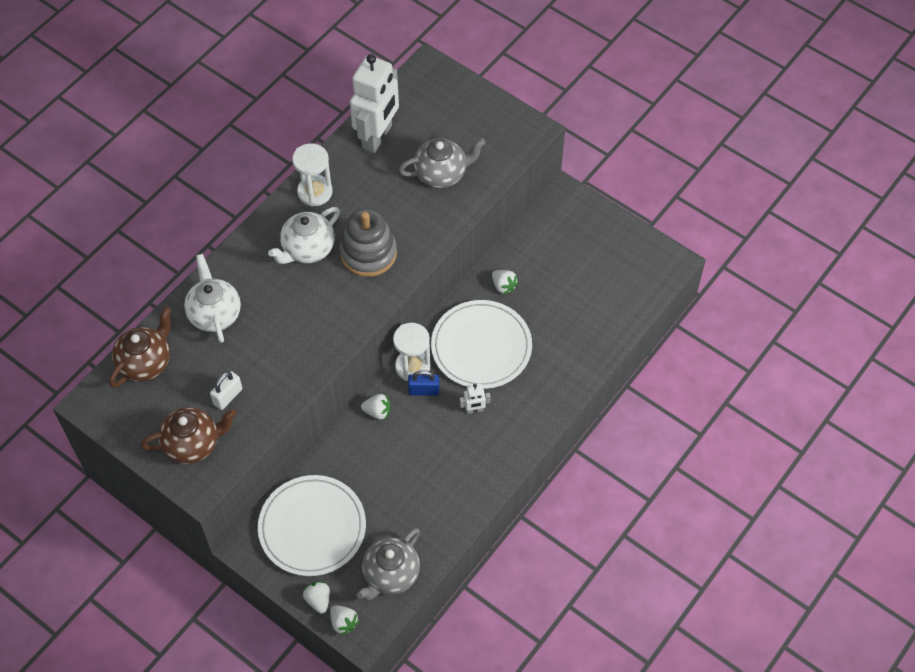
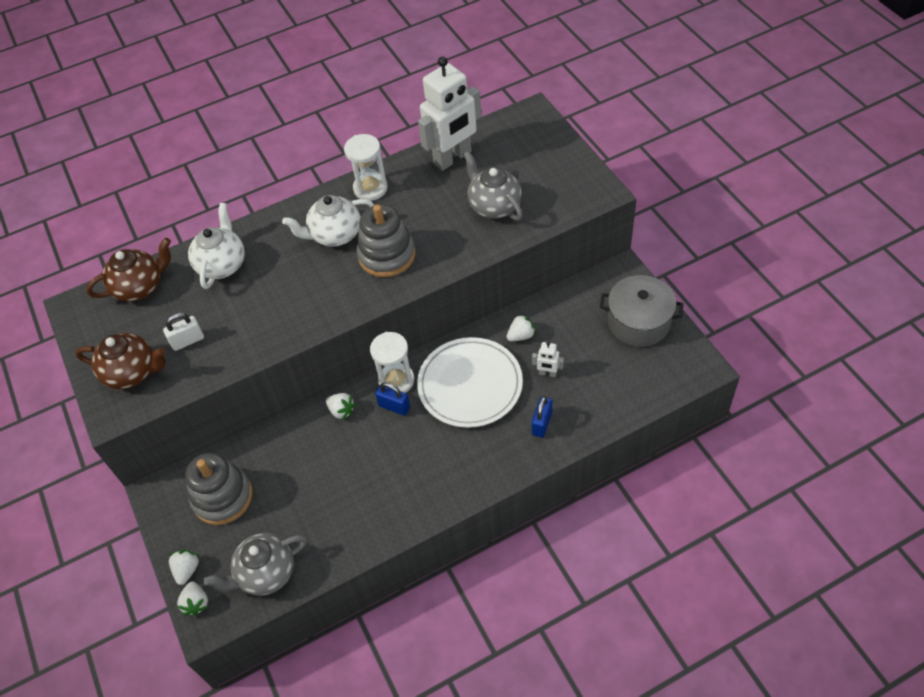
camera: 30 degrees right, 5 degrees down
white plate [258,475,366,576] -> grey stacking toy [185,453,253,525]
grey teapot [399,138,486,188] -> grey teapot turned 135 degrees counterclockwise [463,151,523,221]
white robot [460,383,490,414] -> white robot moved to [532,341,564,377]
white strawberry [492,270,519,295] -> white strawberry turned 105 degrees counterclockwise [507,314,536,341]
none -> blue padlock [532,396,552,438]
none -> grey pot [600,275,684,347]

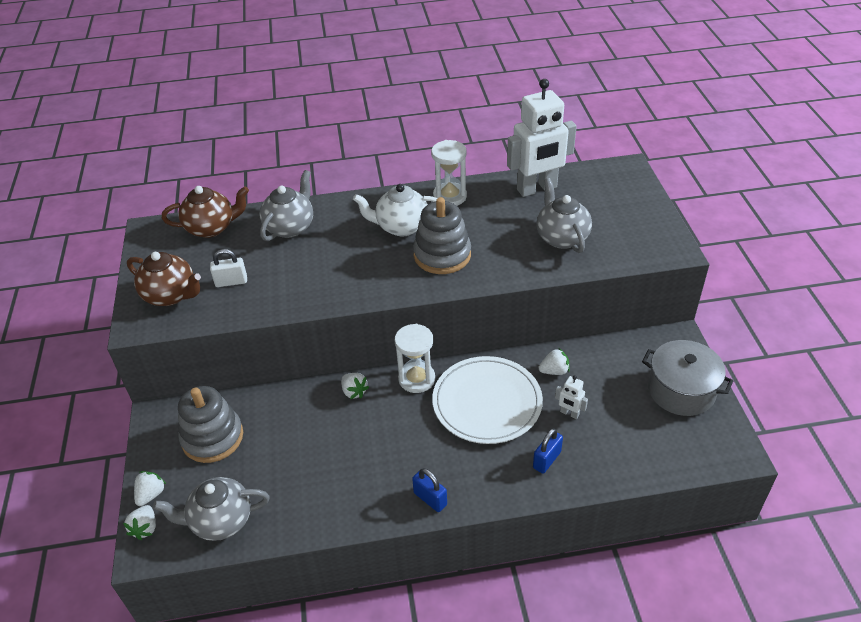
camera: 15 degrees right, 10 degrees down
white teapot [188,203,245,289] -> grey teapot [260,170,313,241]
blue padlock [375,382,410,416] -> blue padlock moved to [412,468,447,512]

